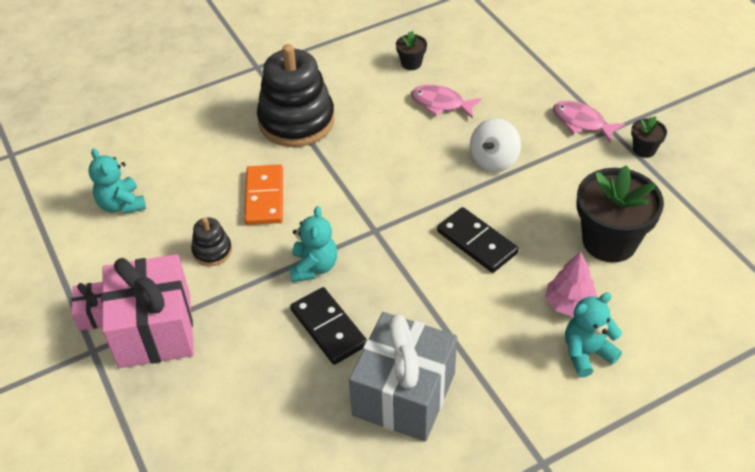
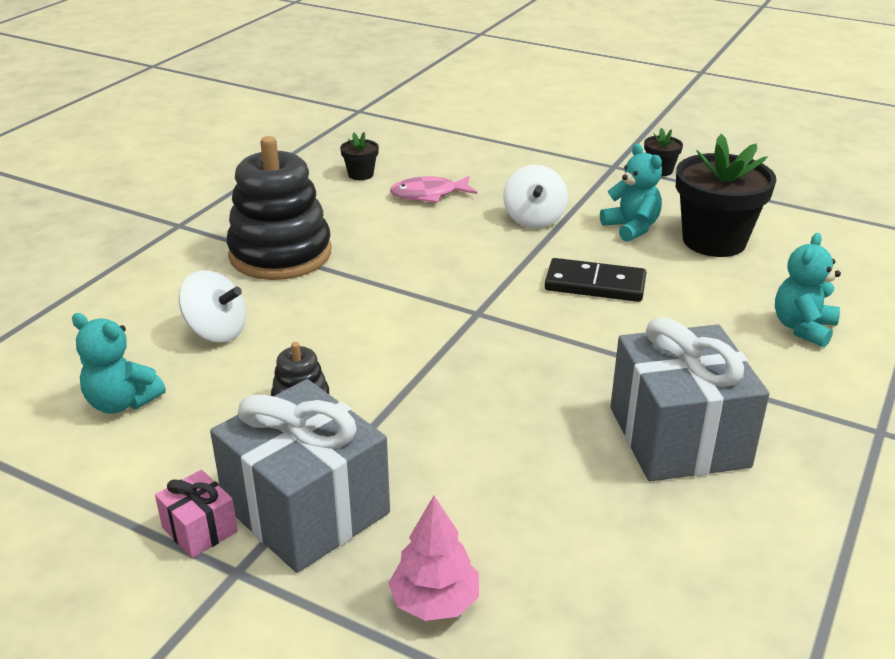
camera: 35 degrees left, 15 degrees down
pink gift [101,254,194,368] -> grey gift [210,379,390,573]
orange domino [244,164,283,225] -> none
turquoise teddy bear [289,206,337,282] -> turquoise teddy bear moved to [600,144,662,242]
black domino [290,287,367,365] -> none
pink tree [545,251,597,317] -> pink tree moved to [388,496,479,621]
pink fish [553,101,625,143] -> none
none -> white spinning top [179,270,246,343]

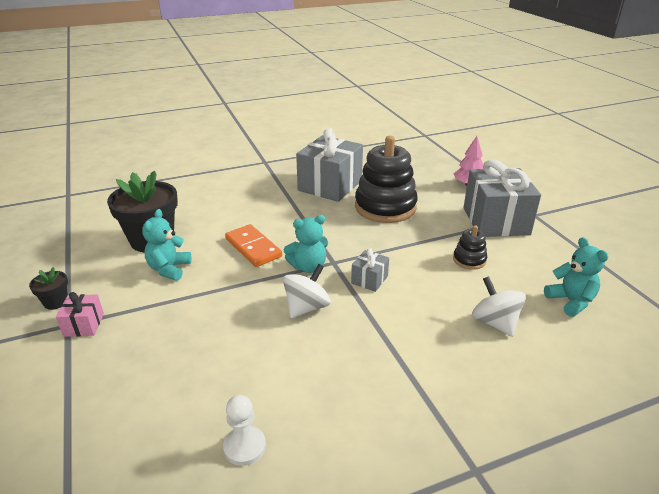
camera: 140 degrees left, 0 degrees up
pink gift [155,470,238,558] -> pink gift moved to [56,292,104,337]
black stacking toy [226,136,331,280] -> black stacking toy moved to [355,136,418,223]
black flower pot [340,132,379,180] -> white pawn [223,395,266,466]
pink fish [390,176,477,203] -> none
white spinning top [503,165,568,229] -> white spinning top moved to [283,264,331,318]
black domino [545,258,646,302] -> orange domino [225,224,282,267]
turquoise teddy bear [775,233,841,348] -> turquoise teddy bear moved to [283,215,328,273]
none -> grey gift [351,248,389,292]

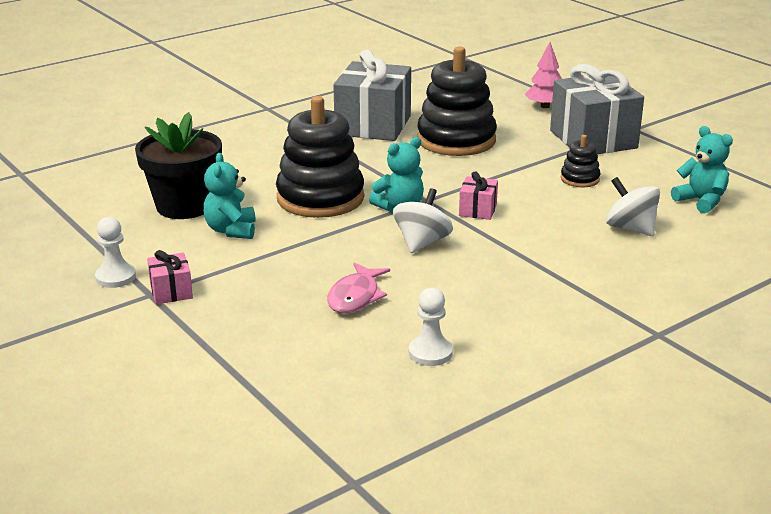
camera: 15 degrees left, 5 degrees down
black flower pot [29,267,68,310] -> white pawn [95,217,136,288]
orange domino [225,224,282,267] -> black stacking toy [276,96,364,218]
grey gift [351,248,389,292] -> pink gift [459,172,498,220]
none -> pink fish [327,262,390,313]

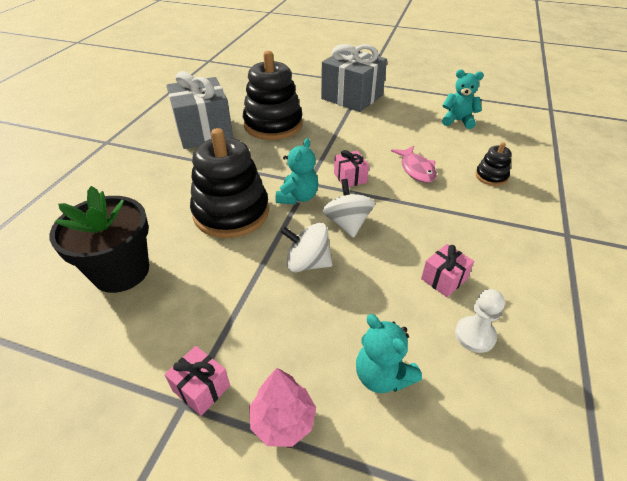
camera: 35 degrees left, 15 degrees up
white pawn [95,217,136,288] -> none
turquoise teddy bear [203,153,256,239] -> turquoise teddy bear moved to [356,314,422,393]
pink fish [327,262,390,313] -> pink fish moved to [391,146,437,183]
pink tree [525,42,562,108] -> pink tree moved to [249,368,316,447]
black stacking toy [561,135,600,187] -> black stacking toy moved to [475,142,512,186]
white spinning top [606,177,660,236] -> white spinning top moved to [280,223,333,272]
none -> pink gift [421,244,474,297]

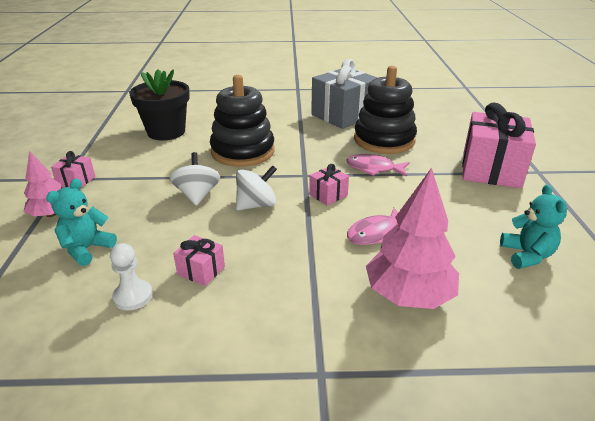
camera: 70 degrees right, 10 degrees down
turquoise teddy bear [275,138,318,204] -> none
grey gift [321,44,387,112] -> pink gift [462,103,536,188]
black stacking toy [475,142,512,186] -> pink tree [366,168,459,309]
none -> pink fish [346,154,410,177]

